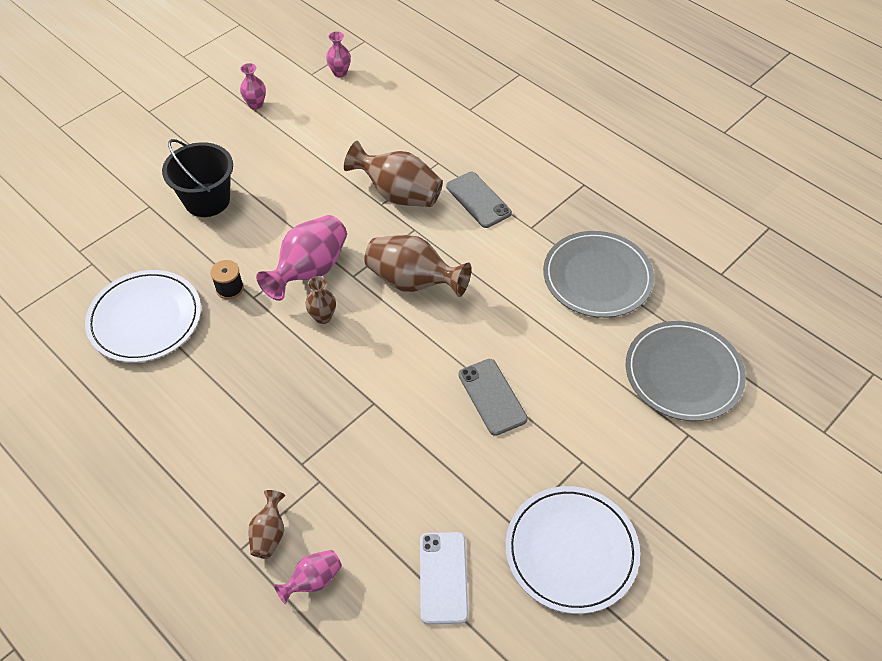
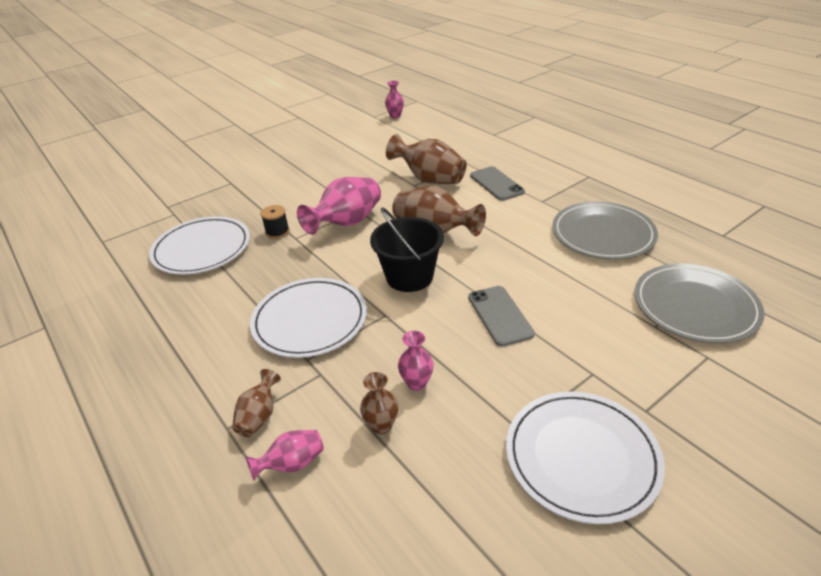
camera: 10 degrees right, 15 degrees down
black bucket [162,139,233,217] -> black bucket moved to [370,208,444,292]
pink vase [240,63,266,110] -> pink vase moved to [398,331,434,391]
brown vase [305,276,336,324] -> brown vase moved to [360,372,398,434]
white phone [420,532,468,624] -> none
none -> white plate [250,278,367,358]

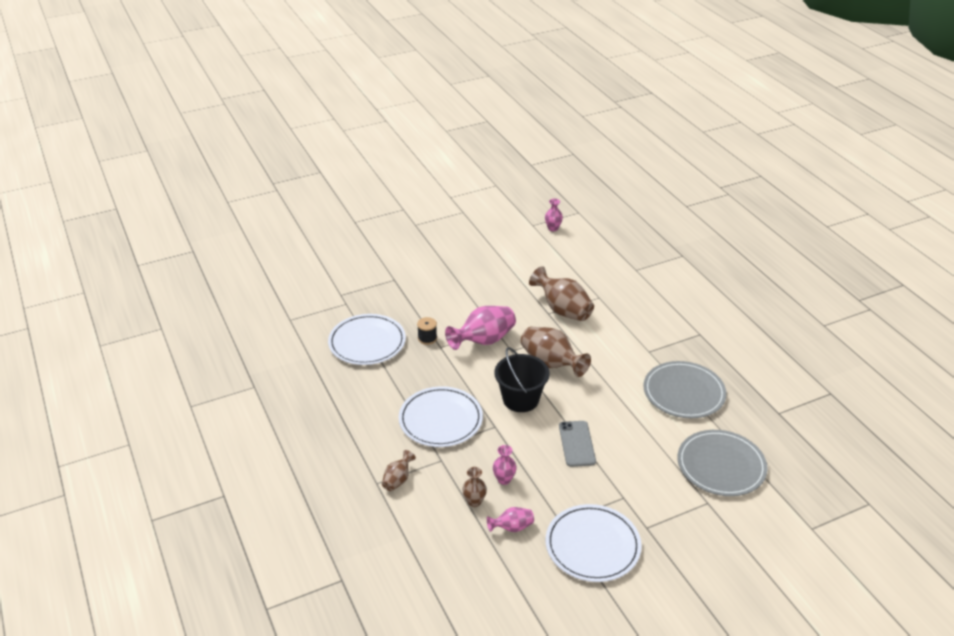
camera: 10 degrees right, 0 degrees up
pink vase [246,430,324,481] -> pink vase moved to [487,507,534,532]
grey phone [470,166,525,201] -> none

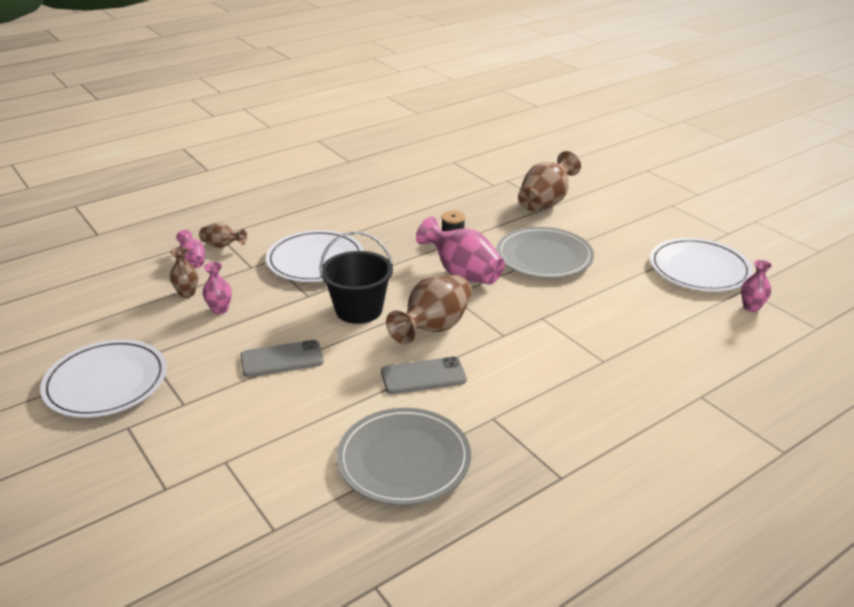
camera: 80 degrees right, 5 degrees down
white plate [328,314,406,365] -> white plate moved to [650,238,753,292]
pink vase [487,507,534,532] -> pink vase moved to [176,230,205,268]
brown vase [529,266,594,321] -> brown vase moved to [518,151,581,211]
grey plate [677,430,768,496] -> grey plate moved to [496,227,594,278]
none -> grey phone [381,357,467,394]

